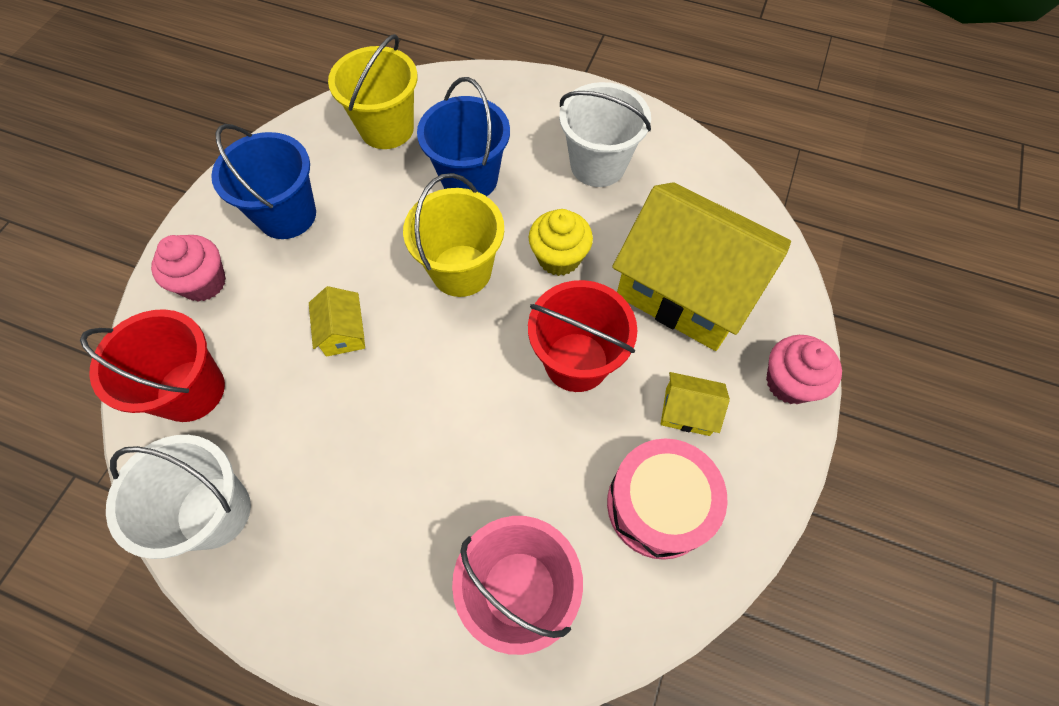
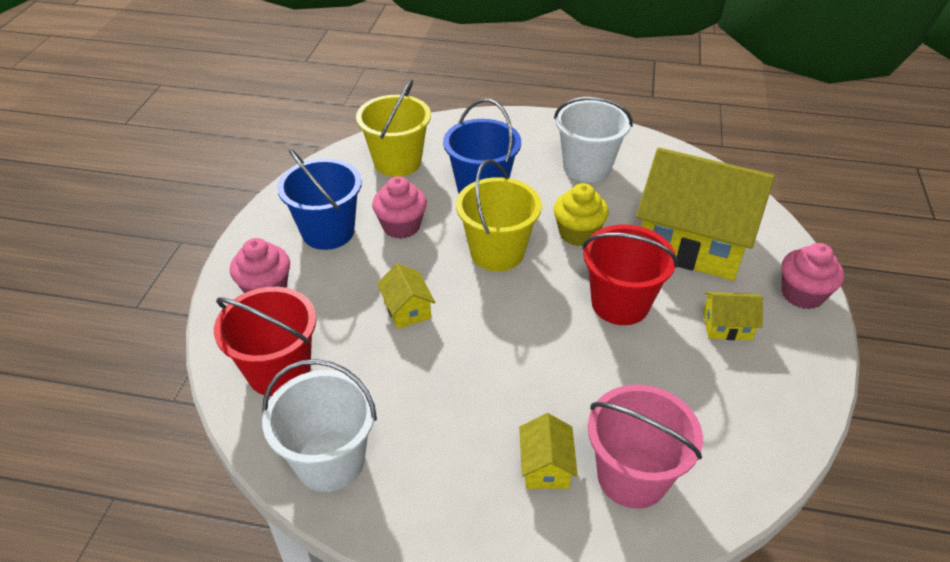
camera: 10 degrees left, 20 degrees down
pink drum [607,438,728,560] -> none
none -> pink cupcake [372,176,427,239]
none -> yellow house [519,413,578,489]

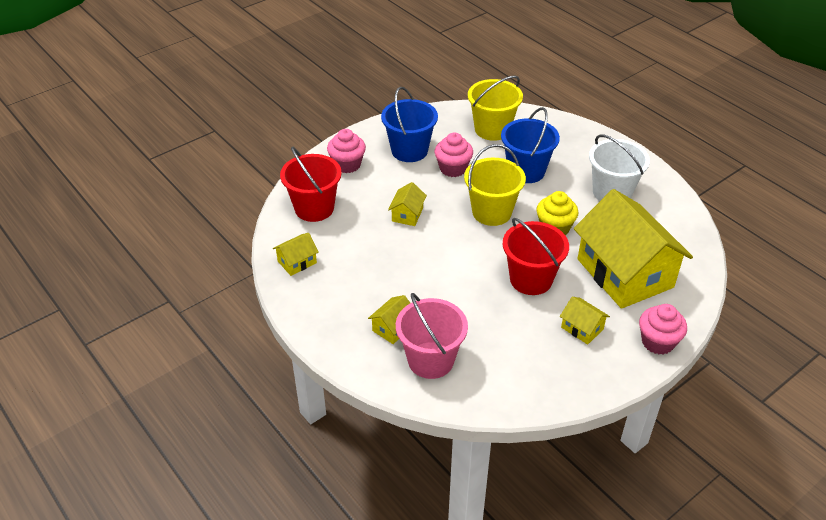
camera: 40 degrees right, 0 degrees up
white bucket [262,359,377,492] -> yellow house [273,233,319,276]

